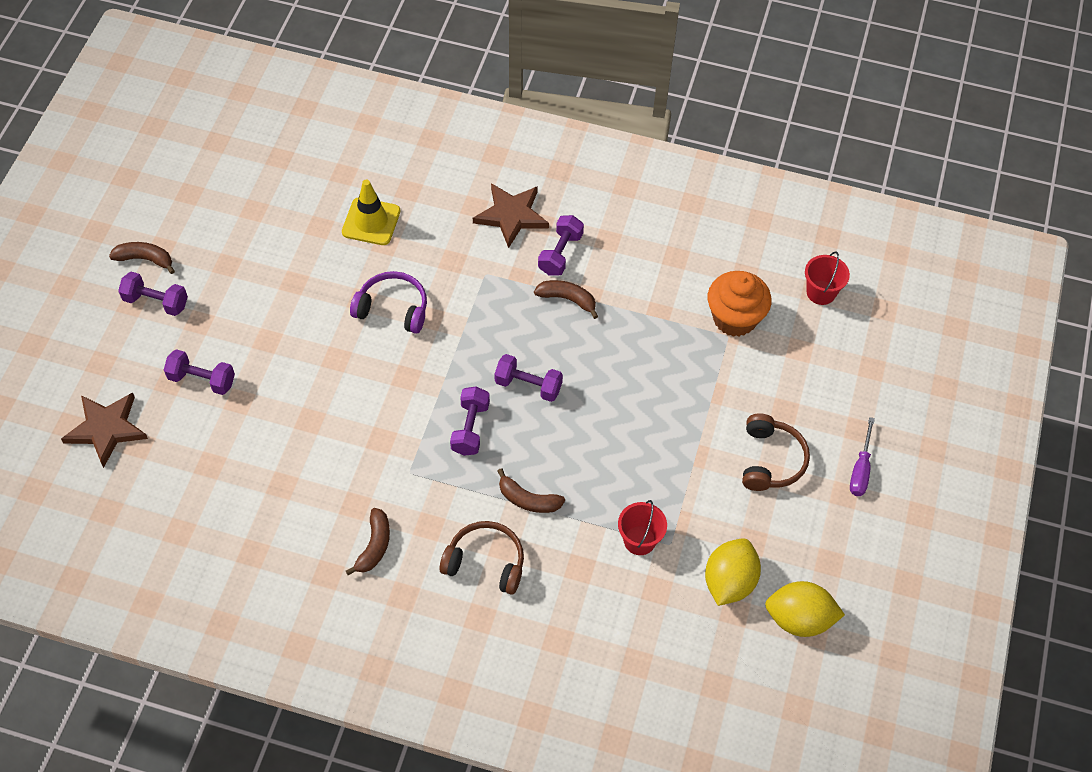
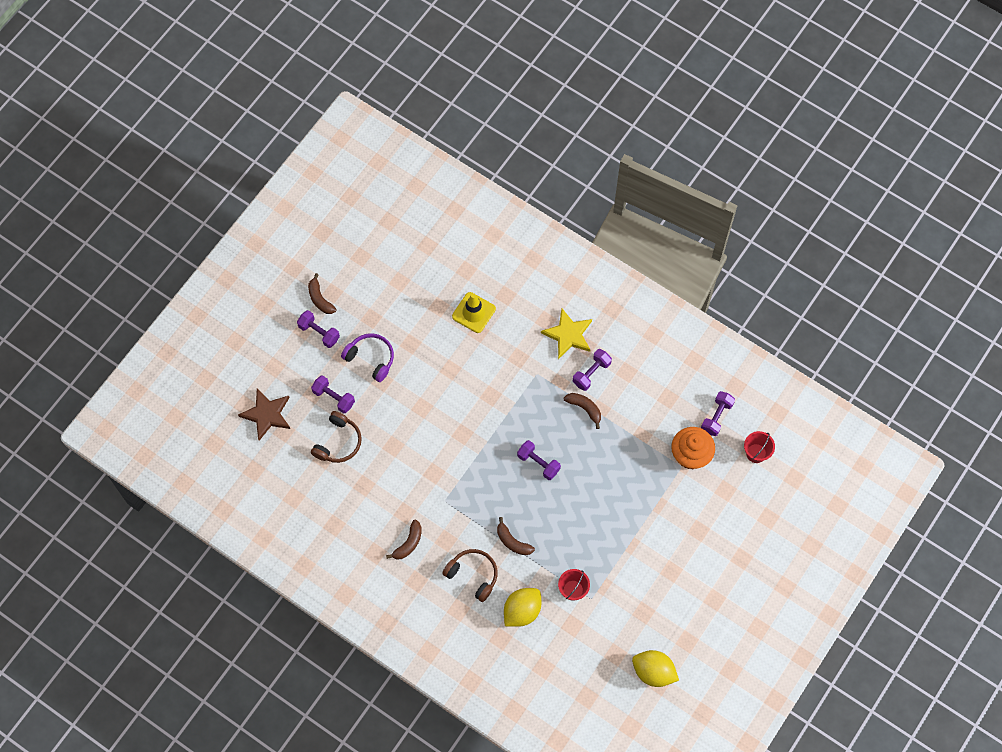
camera: 20 degrees right, 10 degrees up
brown banana [109,242,175,274] -> brown banana turned 150 degrees counterclockwise [308,273,336,314]
purple headphones [350,271,427,334] -> purple headphones moved to [341,333,394,382]
purple dumbbell [450,386,490,456] -> purple dumbbell moved to [701,391,735,436]
brown star [473,183,549,248] -> yellow star [541,309,592,359]
yellow lemon [705,538,761,606] -> yellow lemon moved to [504,588,541,627]
brown headphones [742,413,810,491] -> brown headphones moved to [311,411,362,463]
purple screwdriver [850,417,875,496] -> none

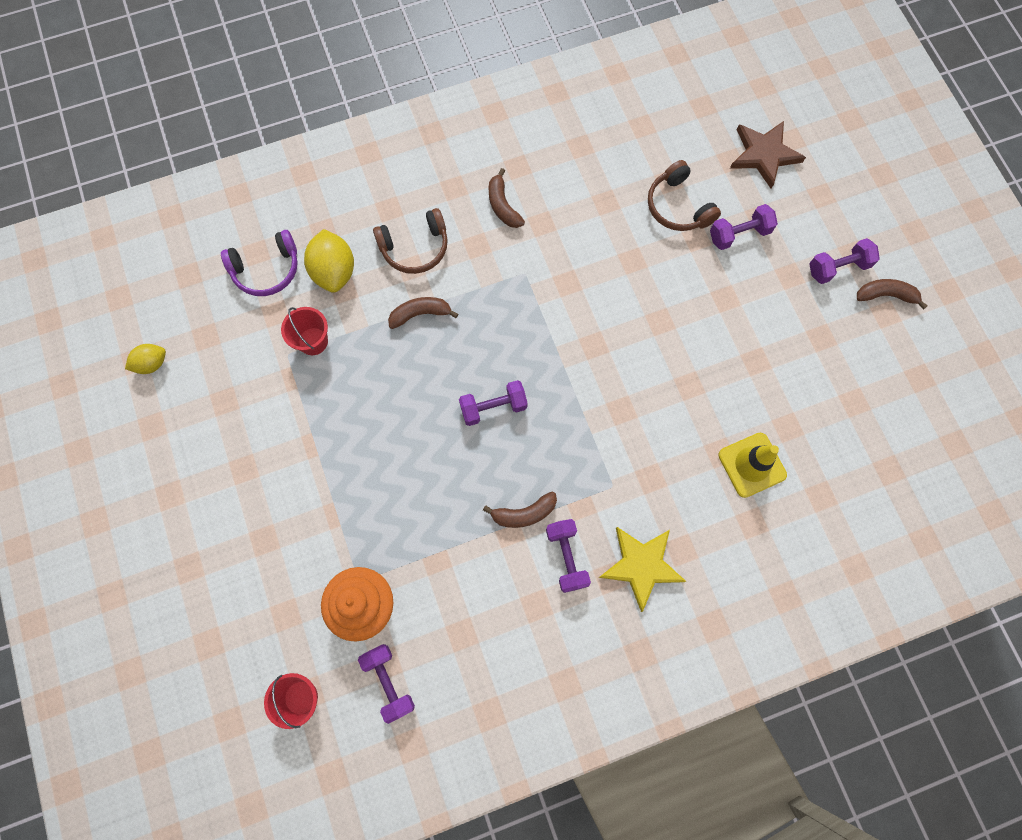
camera: 125 degrees right, 5 degrees up
purple headphones [341,333,394,382] -> purple headphones moved to [221,230,298,296]
yellow lemon [632,650,679,687] -> yellow lemon [125,344,166,374], size x0.59

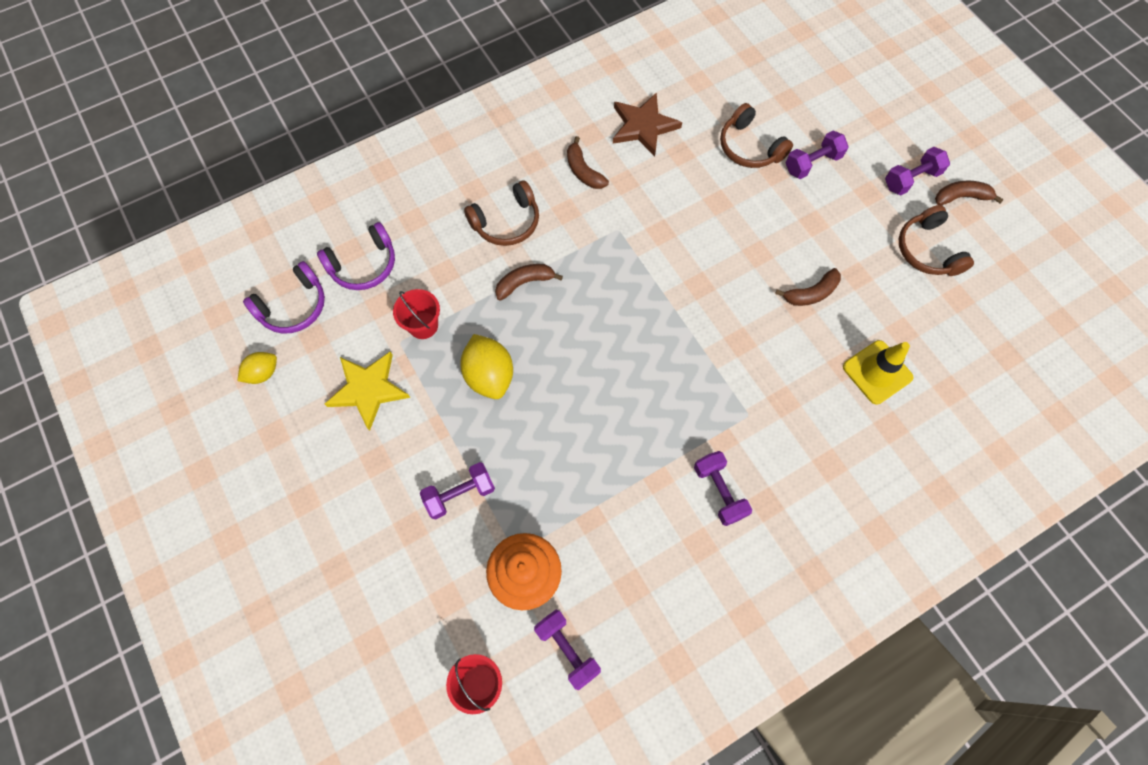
camera: 10 degrees left, 5 degrees down
yellow lemon [304,229,354,293] -> yellow lemon moved to [460,334,513,399]
purple dumbbell [459,380,528,426] -> purple dumbbell moved to [420,462,495,519]
brown banana [483,492,557,528] -> brown banana moved to [775,268,841,306]
yellow star [599,527,687,612] -> yellow star moved to [325,351,410,431]
brown star [730,121,806,189] -> brown star moved to [613,92,682,157]
none -> purple headphones [243,261,325,334]
none -> brown headphones [899,205,974,276]

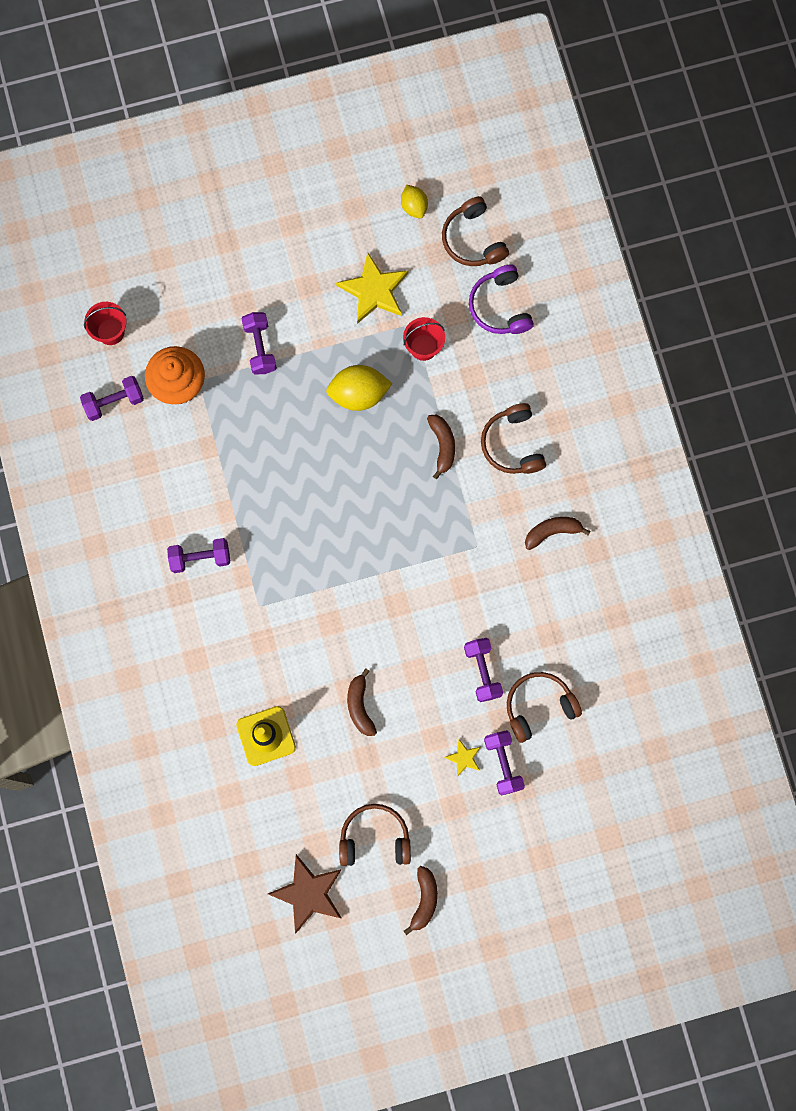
camera: 105 degrees right, 10 degrees up
purple headphones [243,261,325,334] -> brown headphones [442,196,509,266]
brown star [613,92,682,157] -> brown star moved to [268,854,342,934]
purple dumbbell [885,147,950,195] -> purple dumbbell moved to [464,638,503,702]
none -> yellow star [444,739,481,777]

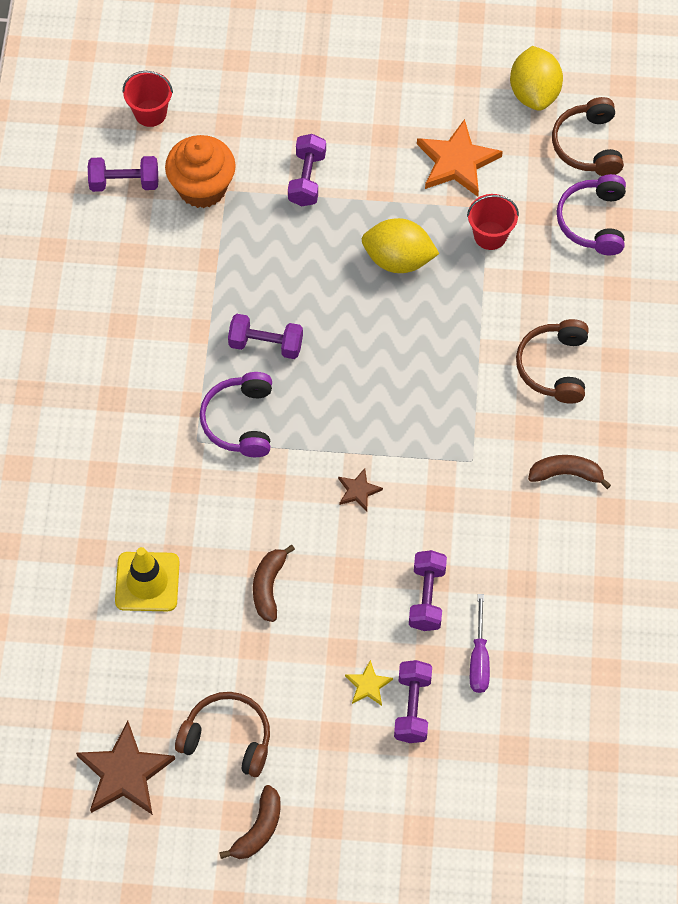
camera: 20 degrees right, 15 degrees down
purple dumbbell [167,538,230,573] -> purple dumbbell moved to [228,314,303,359]
yellow star [336,252,408,324] -> orange star [417,119,503,197]
yellow lemon [401,185,428,218] -> yellow lemon [510,46,563,111], size x1.69
brown banana [427,415,455,479] -> none
brown headphones [507,672,582,743] -> purple screwdriver [470,594,490,693]
none -> purple headphones [200,372,272,457]
none -> brown star [338,468,383,511]

